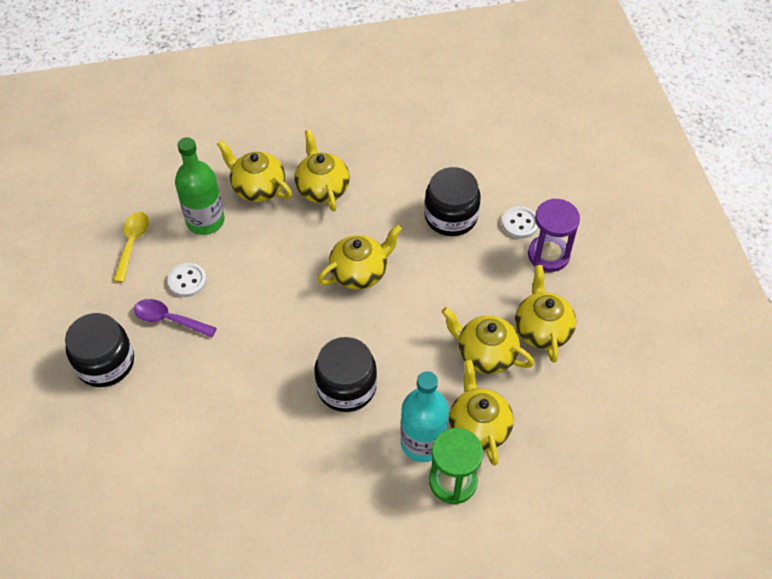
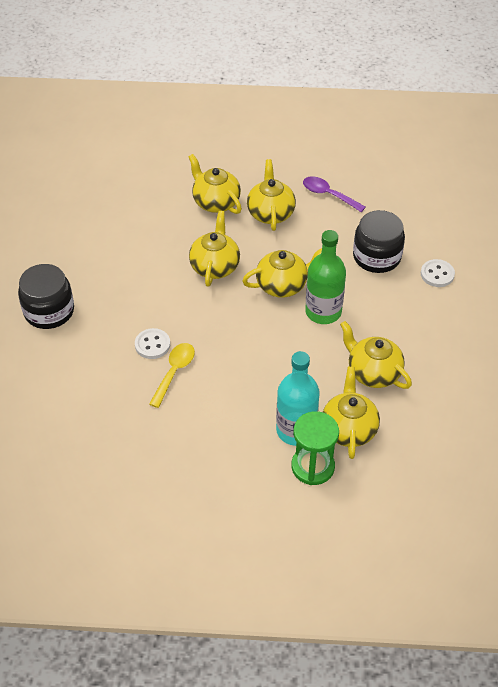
camera: 15 degrees right, 5 degrees down
yellow spoon [113,212,149,282] -> yellow spoon moved to [149,343,195,408]
purple spoon [134,299,217,337] -> purple spoon moved to [303,176,366,212]
white button [168,263,207,297] -> white button moved to [135,328,170,359]
green bottle [175,137,225,235] -> green bottle moved to [305,230,346,324]
black jar [314,337,377,412] -> none
yellow teapot [515,265,576,363] -> yellow teapot moved to [189,211,240,287]
purple hourglass [528,199,580,272] -> none

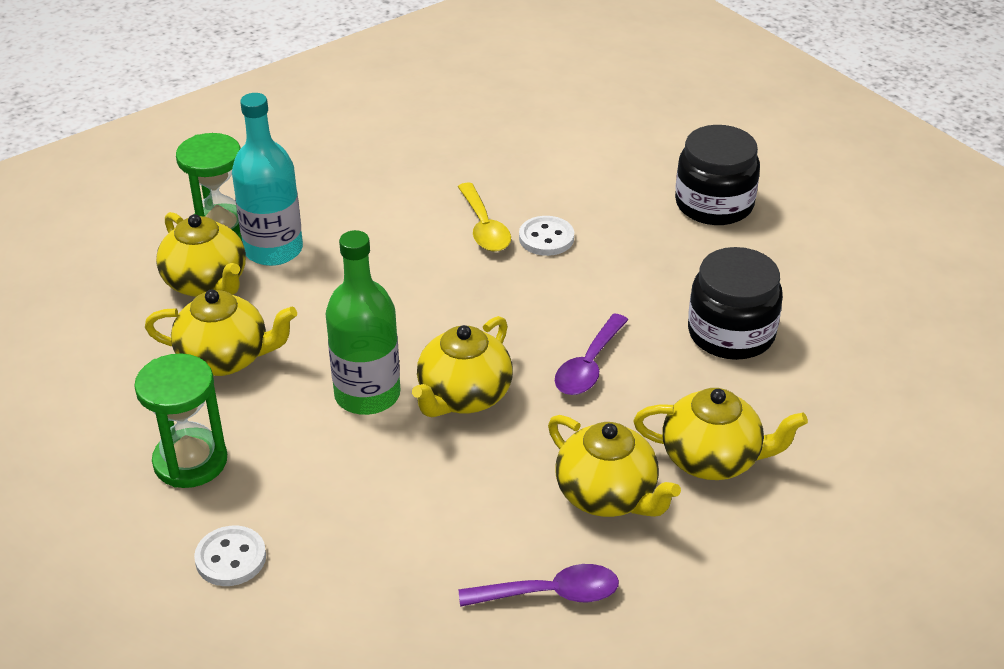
camera: 140 degrees right, 10 degrees down
yellow teapot [189,211,240,287] -> purple spoon [555,314,628,395]
black jar [353,210,405,273] -> black jar moved to [688,247,783,360]
none -> green hourglass [134,353,227,488]

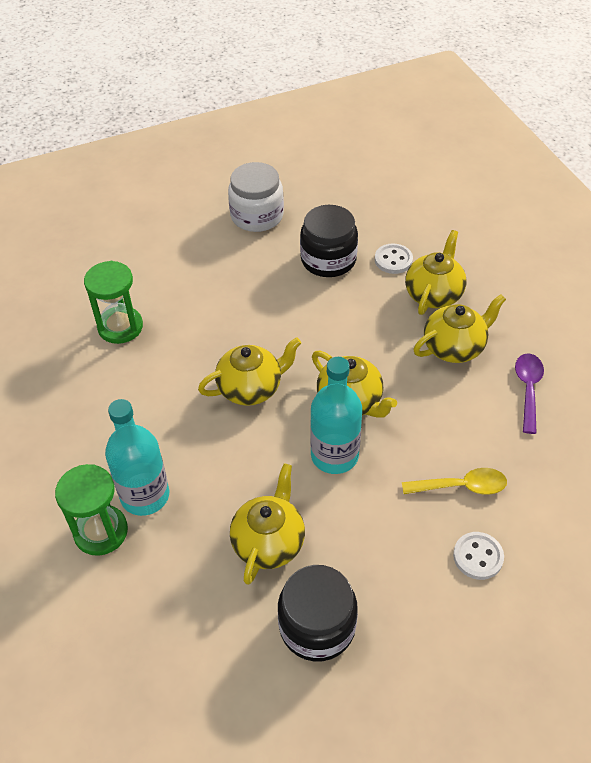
camera: 75 degrees left, 10 degrees up
green hourglass [134,353,227,488] -> green hourglass moved to [84,261,143,344]
yellow teapot [156,212,246,297] -> yellow teapot moved to [198,337,301,406]
green bottle [326,230,400,415] -> turquoise bottle [310,357,362,474]
yellow spoon [458,183,511,252] -> yellow spoon moved to [402,468,507,495]
white button [519,216,574,256] -> white button moved to [375,243,413,274]
purple spoon [555,314,628,395] -> none
black jar [675,125,760,225] -> black jar moved to [278,565,358,661]
none -> white jar [228,162,284,232]

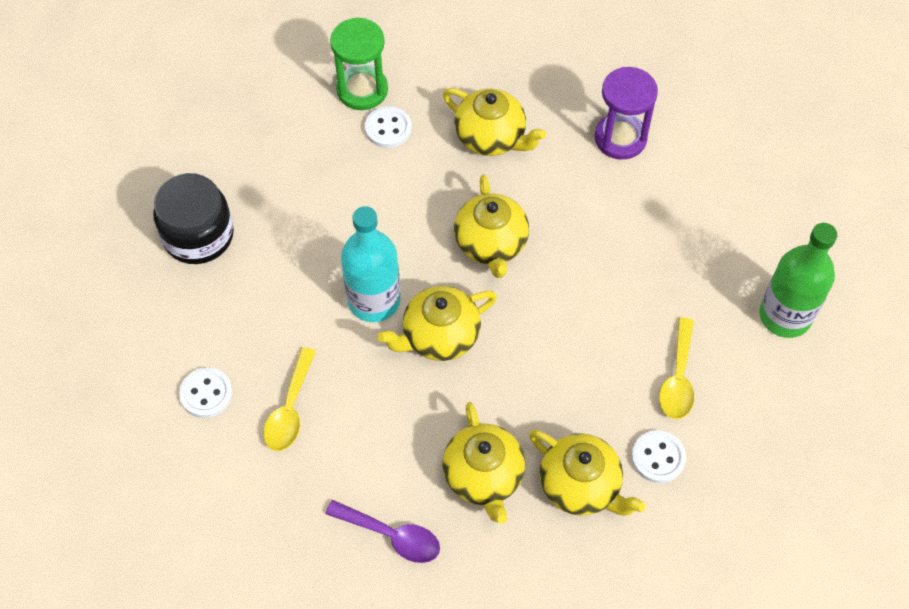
camera: 105 degrees right, 10 degrees up
green hourglass [84,261,143,344] -> purple hourglass [595,67,658,160]
turquoise bottle [105,399,169,516] -> white button [365,106,412,148]
white jar [228,162,284,232] -> green bottle [759,223,837,338]
yellow teapot [230,463,305,585] -> yellow teapot moved to [443,88,546,156]
black jar [300,205,358,277] -> yellow spoon [659,318,694,419]

